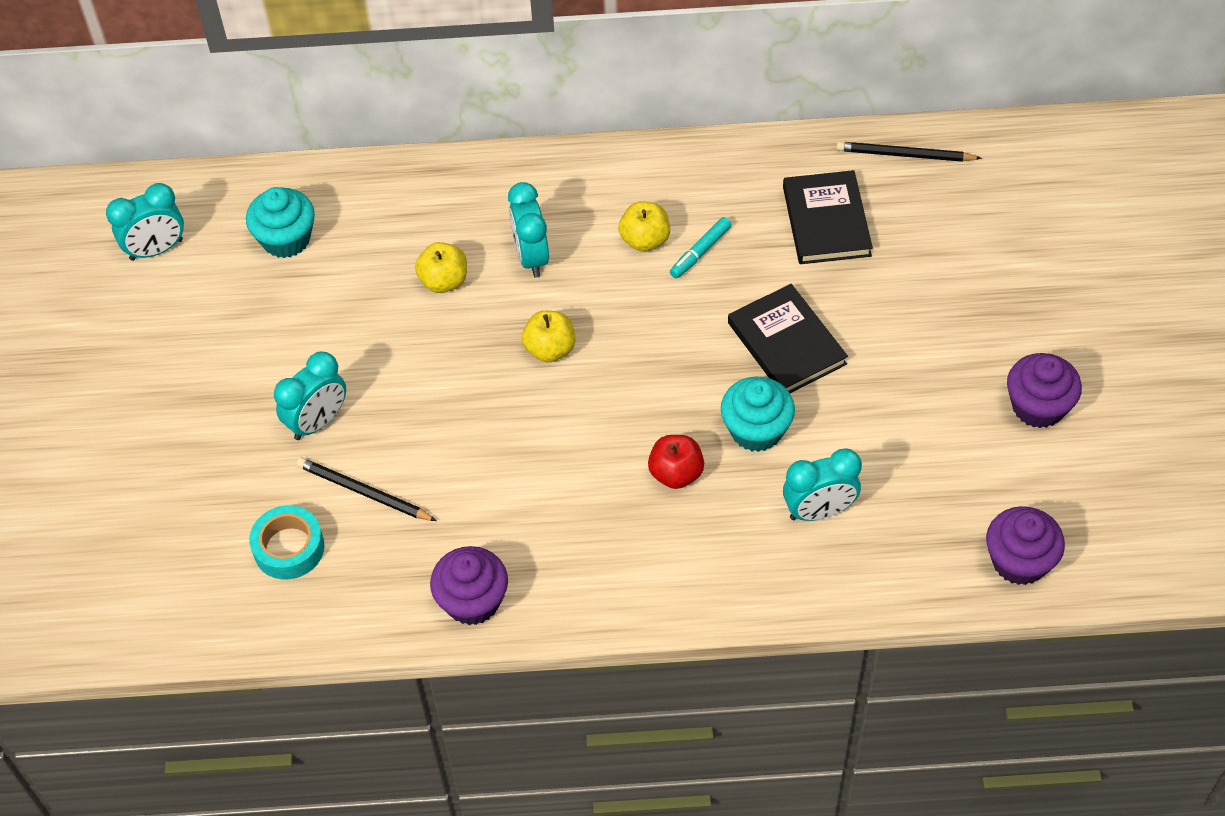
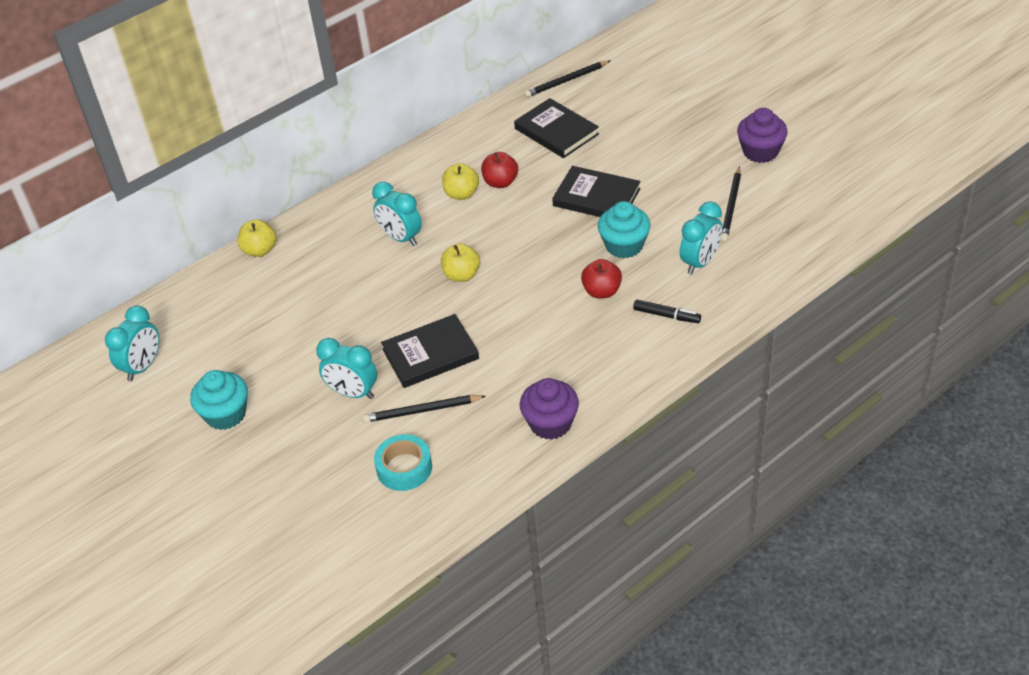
camera: 35 degrees left, 10 degrees down
turquoise cupcake [246,187,315,258] -> turquoise cupcake moved to [190,370,248,430]
turquoise clock [274,351,346,440] -> turquoise clock turned 105 degrees clockwise [316,338,377,399]
yellow apple [415,242,467,293] -> yellow apple moved to [238,219,276,257]
turquoise marker [670,217,732,278] -> red apple [481,152,518,188]
purple cupcake [986,506,1065,585] -> none
none -> black book [381,314,479,388]
none -> black marker [633,300,701,323]
none -> black pencil [721,166,741,241]

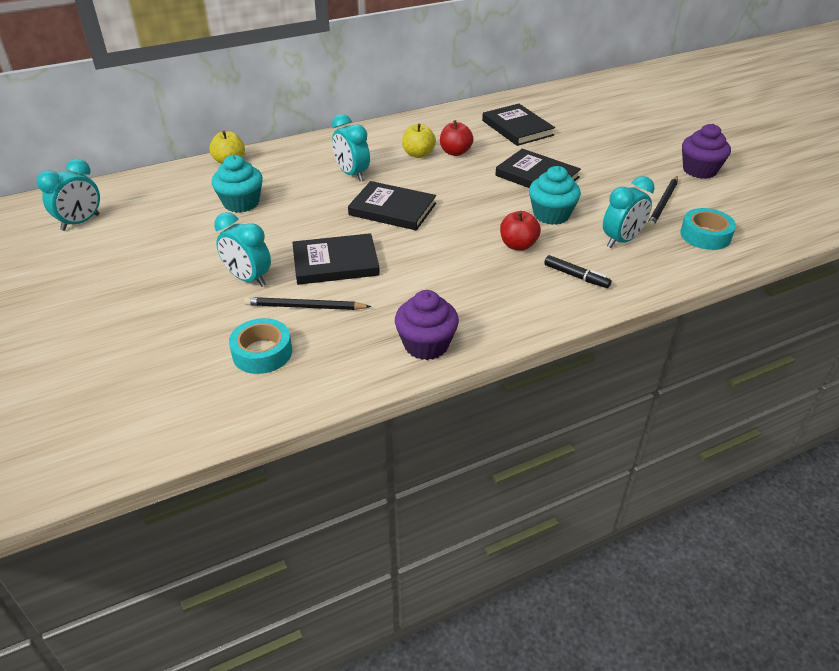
camera: 10 degrees right, 5 degrees down
turquoise cupcake [190,370,248,430] -> turquoise cupcake moved to [212,155,263,213]
yellow apple [441,243,480,282] -> black book [348,181,436,231]
black pencil [524,61,610,97] -> none
none -> turquoise tape [680,208,736,250]

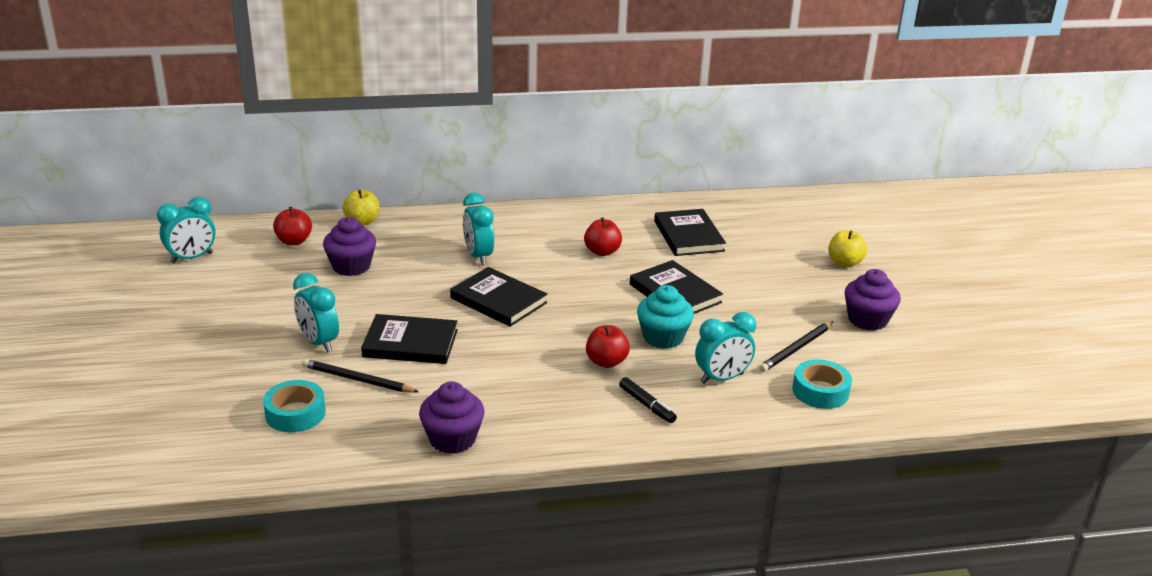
camera: 15 degrees right, 10 degrees down
turquoise cupcake [212,155,263,213] -> purple cupcake [323,217,376,276]
yellow apple [402,124,436,158] -> yellow apple moved to [828,231,867,267]
none -> red apple [273,207,312,245]

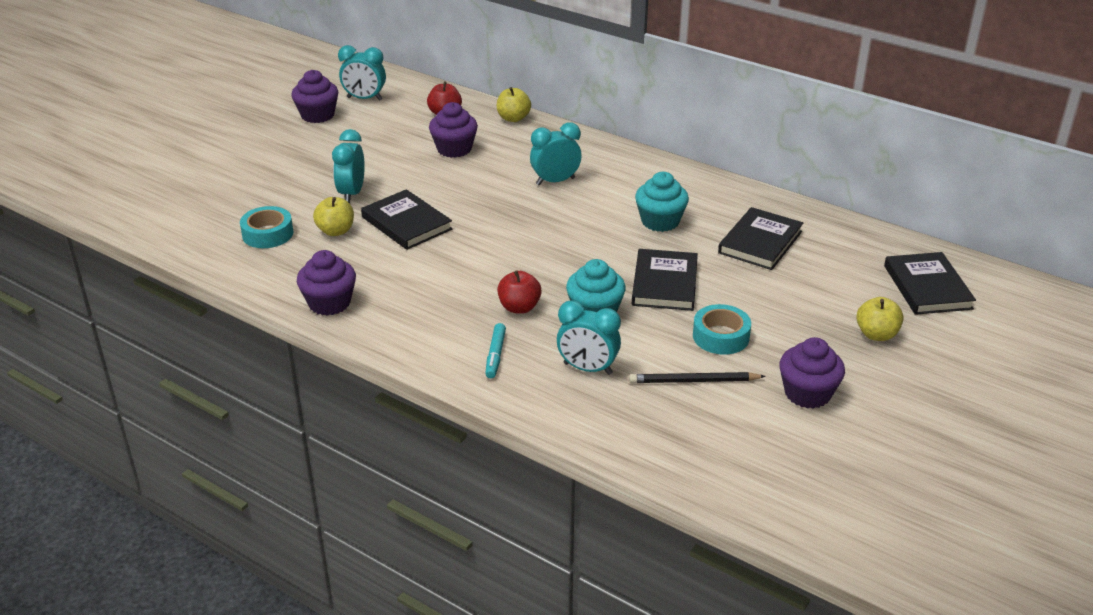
camera: 45 degrees right, 5 degrees up
black pencil [302,359,419,393] -> yellow apple [313,197,354,236]
black book [450,267,548,327] -> black book moved to [884,252,976,315]
turquoise clock [463,193,494,265] -> turquoise clock turned 45 degrees clockwise [530,122,581,185]
red apple [584,217,622,256] -> turquoise cupcake [635,172,689,232]
black marker [619,377,677,423] -> turquoise marker [485,323,506,378]
turquoise tape [792,360,852,409] -> turquoise tape moved to [693,304,751,355]
none -> purple cupcake [291,70,338,123]

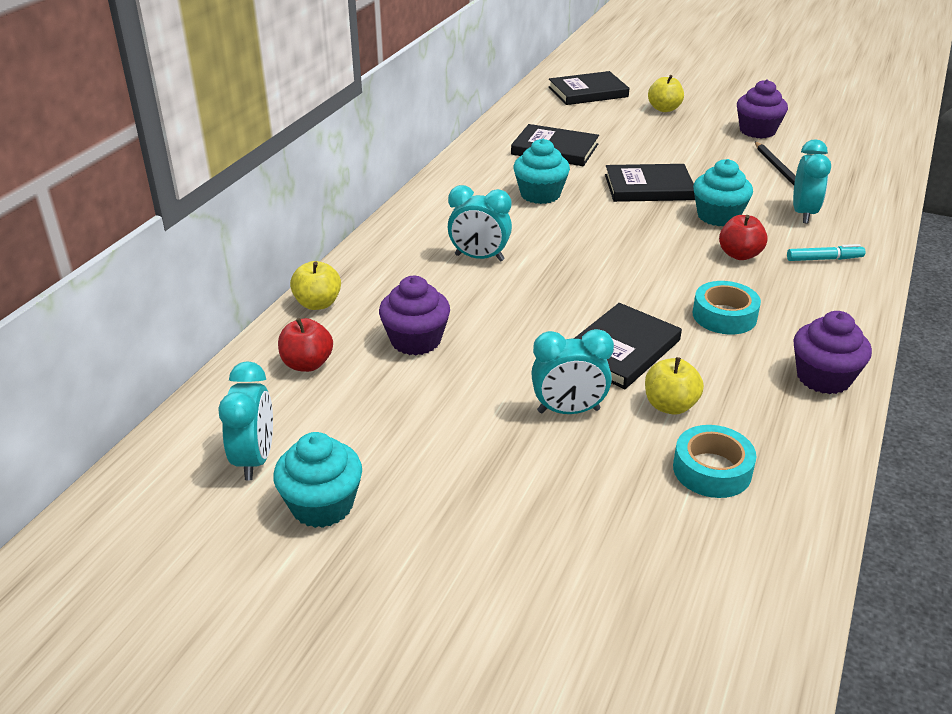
camera: 100 degrees left, 0 degrees up
purple cupcake [291,70,338,123] -> turquoise cupcake [273,432,362,528]
turquoise clock [530,122,581,185] -> turquoise clock turned 45 degrees counterclockwise [448,185,512,261]
turquoise tape [693,304,751,355] -> turquoise tape moved to [693,281,761,335]

